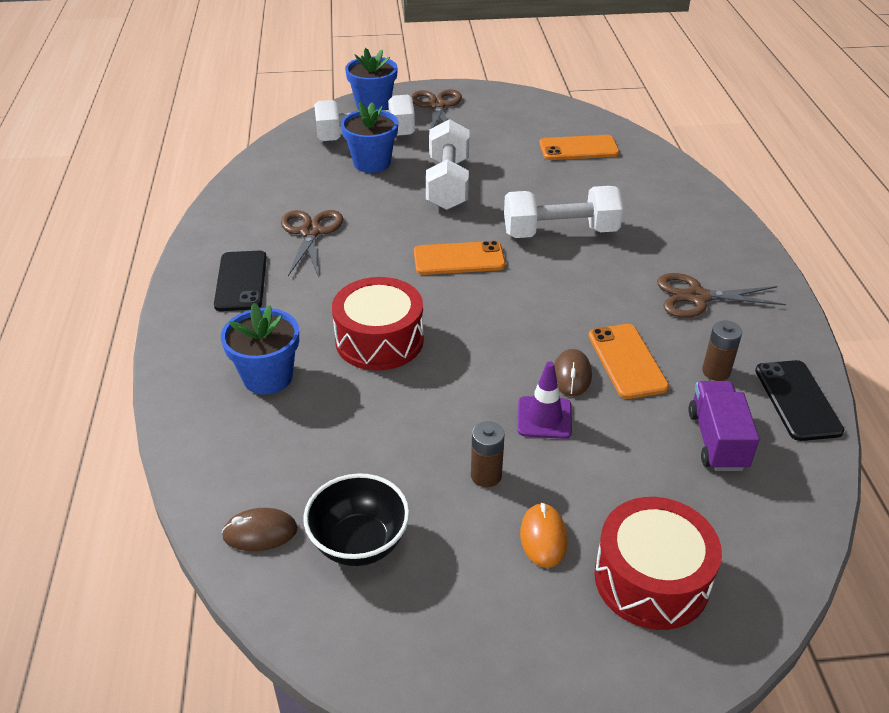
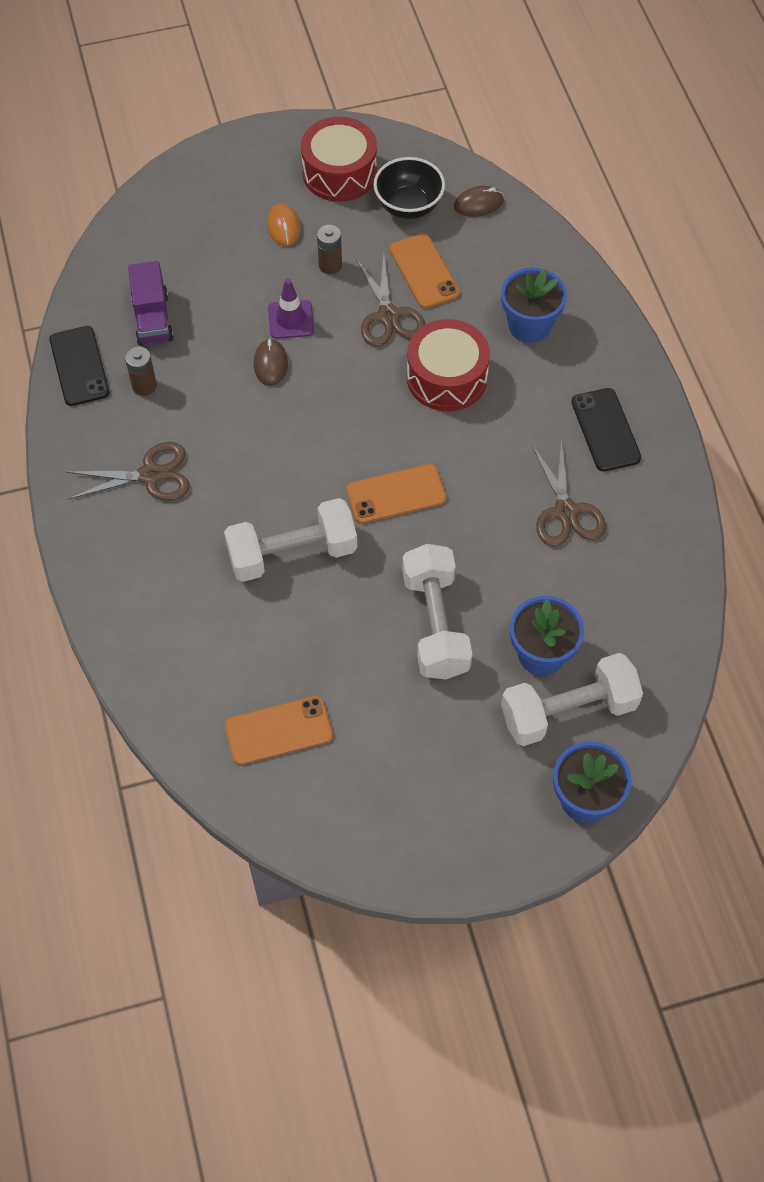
camera: 170 degrees right, 20 degrees up
brown scissors [411,89,462,129] -> brown scissors moved to [356,254,426,347]
orange phone [589,324,669,399] -> orange phone moved to [389,233,460,309]
red drum [594,497,722,630] -> red drum moved to [301,117,377,202]

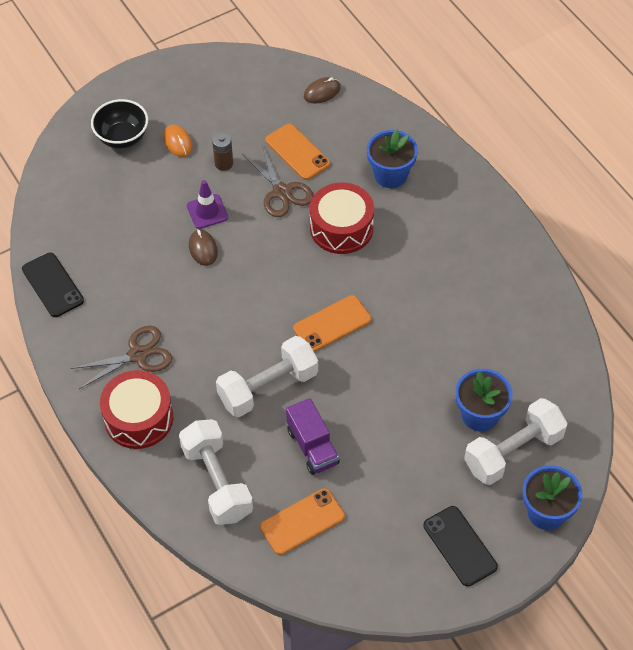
camera: 15 degrees left, 5 degrees down
brown battery [125,347,157,396] -> none
purple truck [128,261,174,346] -> purple truck moved to [286,398,340,475]
red drum [301,117,377,202] -> red drum moved to [100,370,173,449]
black bowl [374,157,445,219] -> black bowl moved to [91,99,148,149]
white dumbbell [402,544,472,679] -> white dumbbell moved to [179,419,253,525]
brown scissors [531,438,606,547] -> none
black phone [571,388,641,472] -> black phone moved to [423,506,498,587]

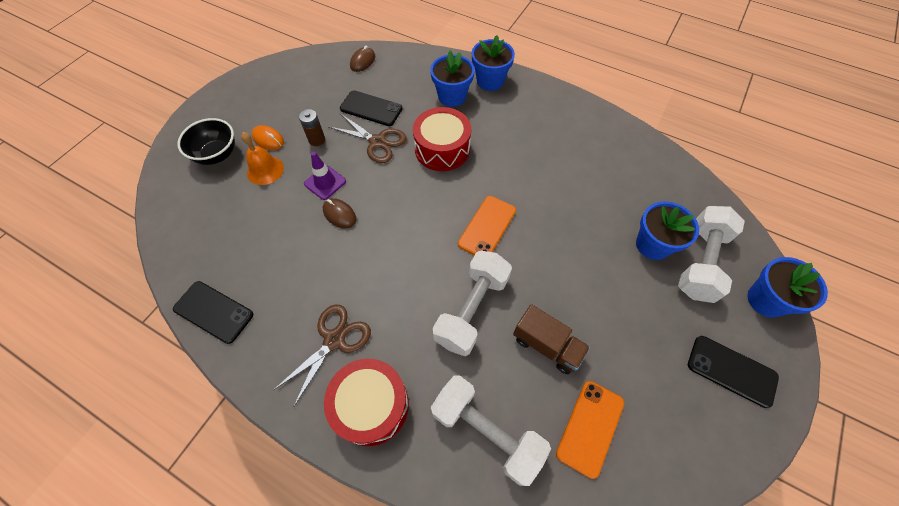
camera: 30 degrees left, 5 degrees up
orange phone [265,124,330,180] -> black phone [340,90,403,126]
purple truck [286,398,340,475] -> brown truck [513,304,590,374]
none -> orange bell [241,132,284,185]
none -> blue flower pot [472,35,515,91]

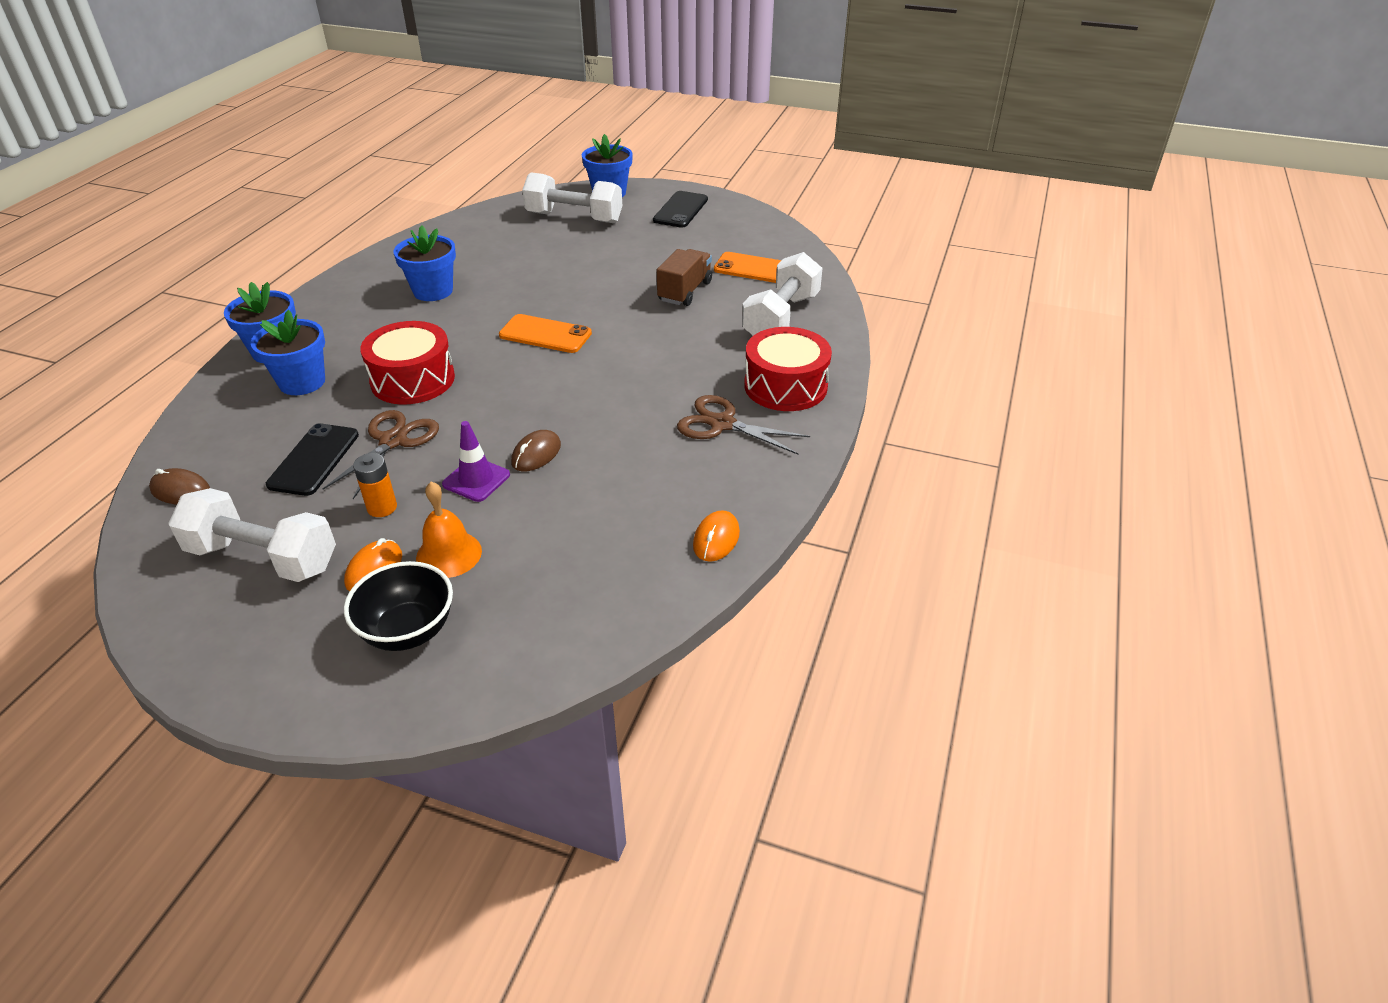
camera: 100 degrees left, 20 degrees down
black phone [173,281,253,344] -> orange mouse [693,510,740,562]
brown battery [299,109,325,146] -> orange battery [353,453,397,517]
white dumbbell [433,251,512,356] -> white dumbbell moved to [168,488,336,582]
blue flower pot [636,201,699,260] -> blue flower pot moved to [394,225,456,301]

